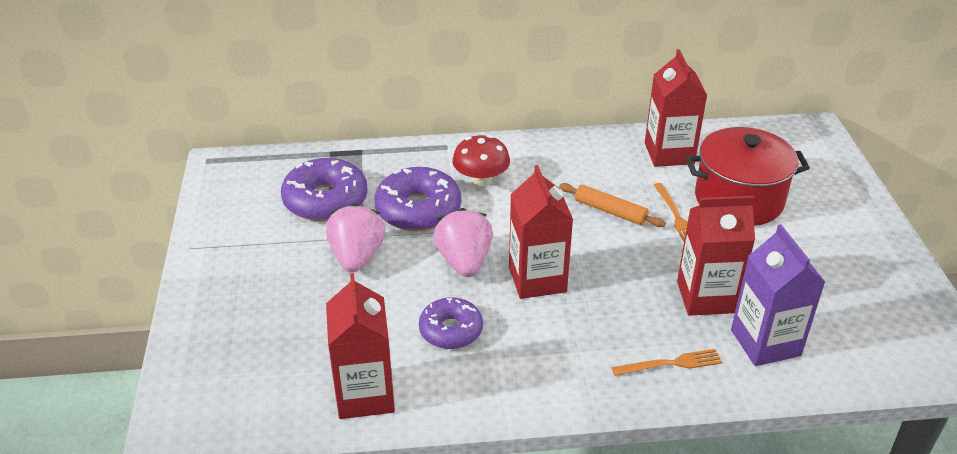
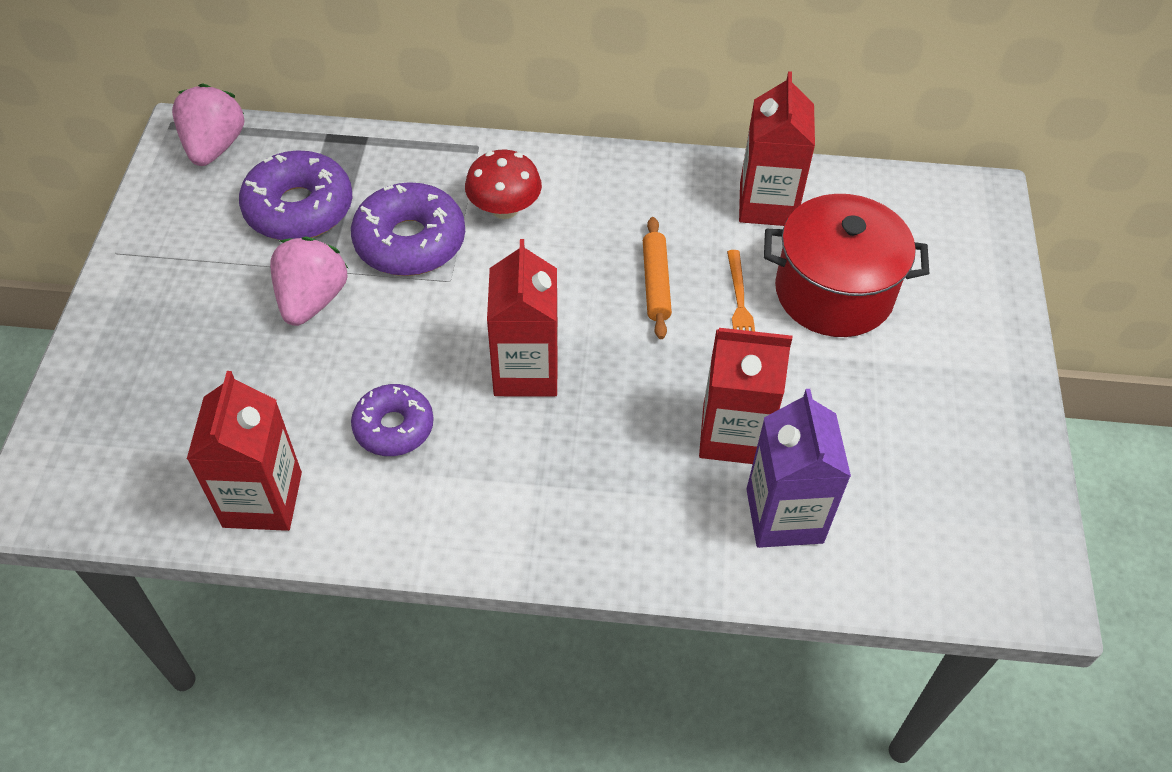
camera: 10 degrees right, 15 degrees up
pink strawberry [433,208,493,277] -> pink strawberry moved to [172,84,245,166]
orange rolling pin [559,183,666,227] -> orange rolling pin turned 45 degrees clockwise [643,217,672,339]
orange fork [611,349,722,376] -> none

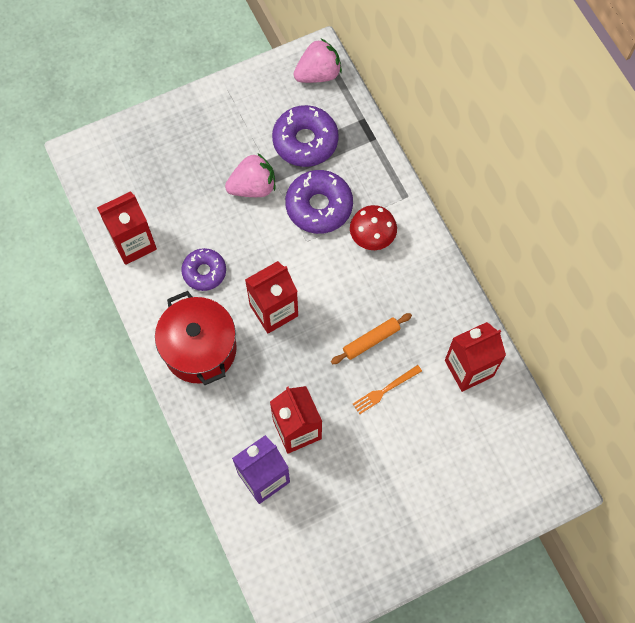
camera: 60 degrees right, 15 degrees up
red pot [764,194,929,337] -> red pot moved to [155,291,237,385]

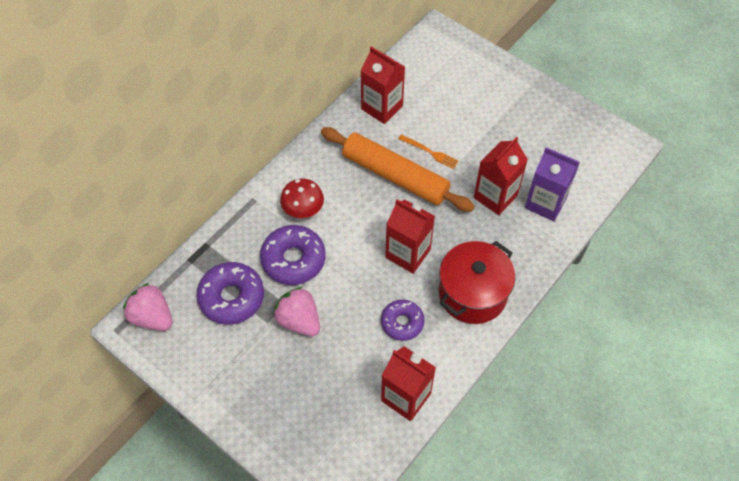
camera: 115 degrees left, 10 degrees down
orange rolling pin [331,313,412,364] -> orange rolling pin [321,127,475,212], size x2.12

